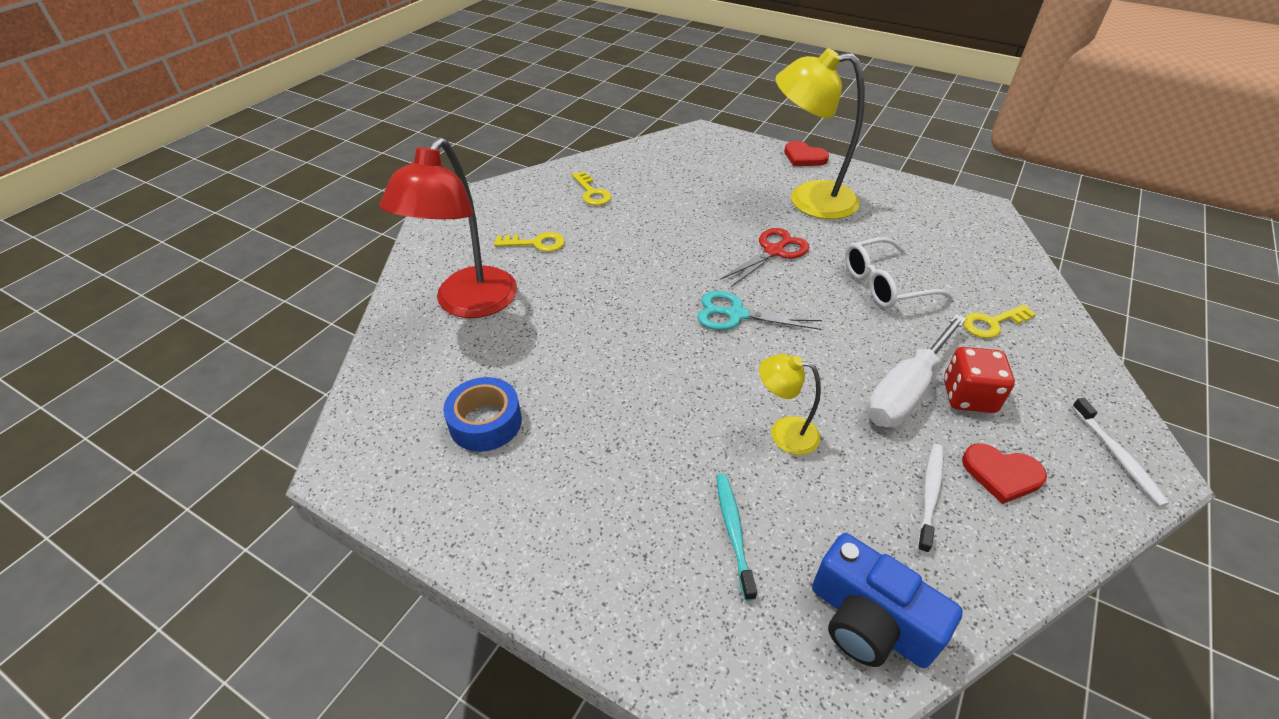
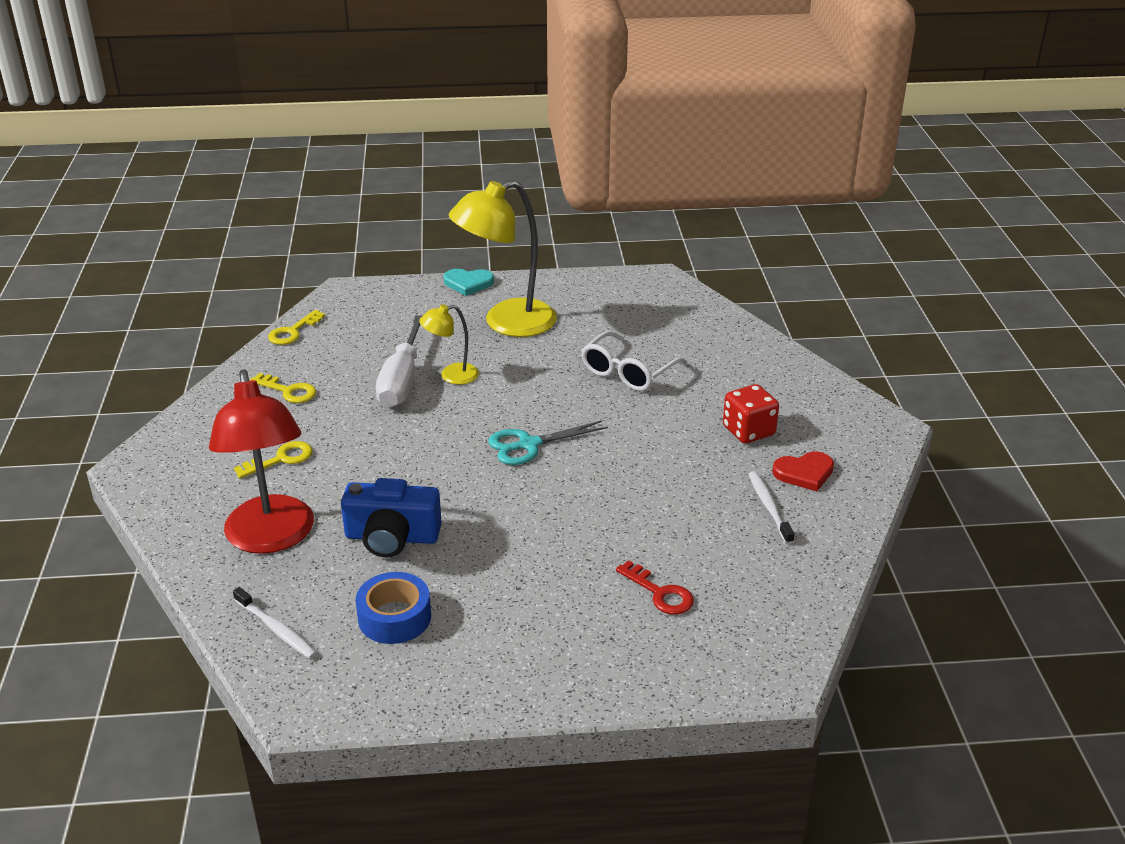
camera: 35 degrees left, 10 degrees down
turquoise toothbrush [716,473,757,601] -> red key [616,560,694,615]
red scissors [720,228,809,287] -> none
yellow lamp [759,354,821,455] -> yellow lamp moved to [419,304,479,385]
red heart [784,141,829,166] -> turquoise heart [444,269,494,296]
blue camera [812,533,963,668] -> blue camera moved to [341,478,442,557]
white screwdriver [867,314,967,427] -> white screwdriver moved to [376,315,422,408]
yellow key [963,304,1036,338] -> yellow key moved to [268,310,325,345]
white toothbrush [1072,398,1169,507] -> white toothbrush moved to [233,587,317,659]

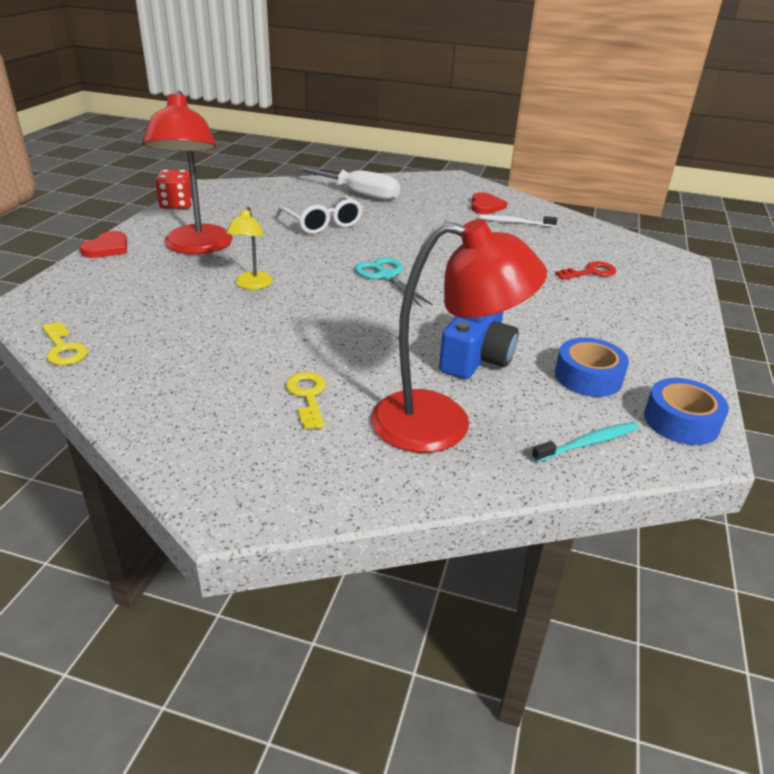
camera: 70 degrees left, 0 degrees up
white toothbrush [233,587,317,659] -> turquoise toothbrush [531,422,639,462]
yellow key [250,373,316,403] -> none
white screwdriver [376,315,422,408] -> white screwdriver moved to [296,167,400,201]
turquoise heart [444,269,494,296] -> red heart [80,231,127,258]
yellow lamp [449,180,557,337] -> red lamp [142,91,233,254]
turquoise scissors [488,420,608,465] -> turquoise scissors turned 150 degrees clockwise [355,257,433,307]
red dice [723,384,779,444] -> red dice moved to [155,170,193,209]
none -> blue tape [644,378,729,445]

